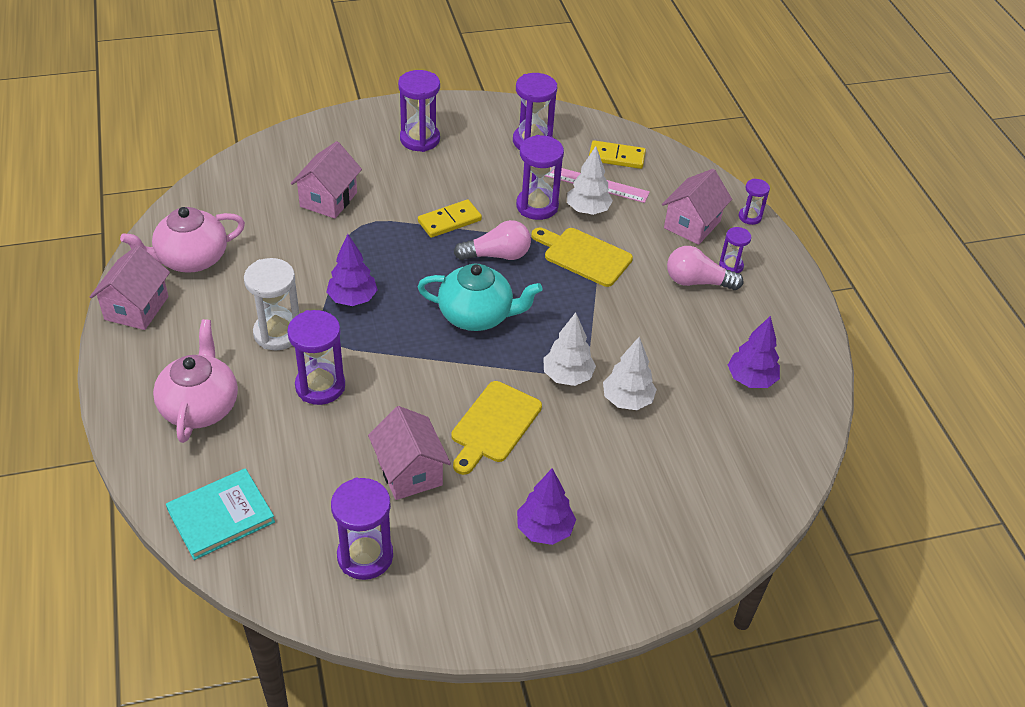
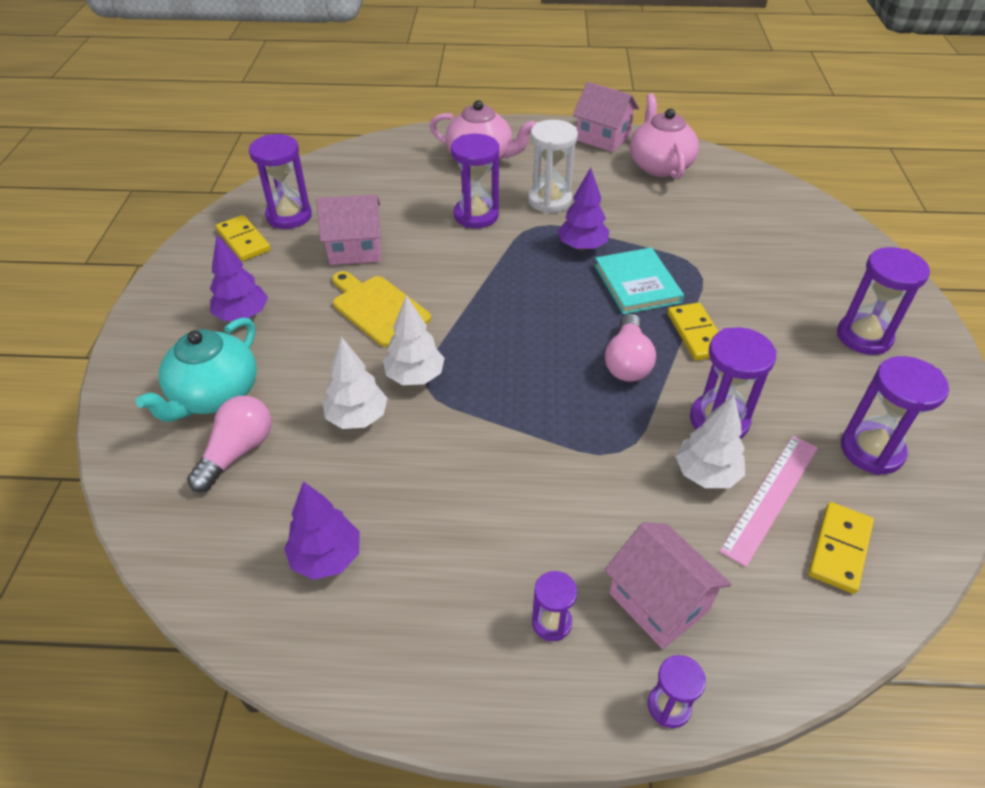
camera: 110 degrees right, 0 degrees up
turquoise book [166,468,275,560] -> turquoise book moved to [594,248,684,314]
pink house [291,141,362,219] -> none
turquoise teapot [418,264,542,331] -> turquoise teapot moved to [136,317,257,422]
yellow cutting board [532,228,633,287] -> none
pink light bulb [667,246,743,290] -> pink light bulb moved to [187,396,271,492]
none -> yellow domino [216,215,271,261]

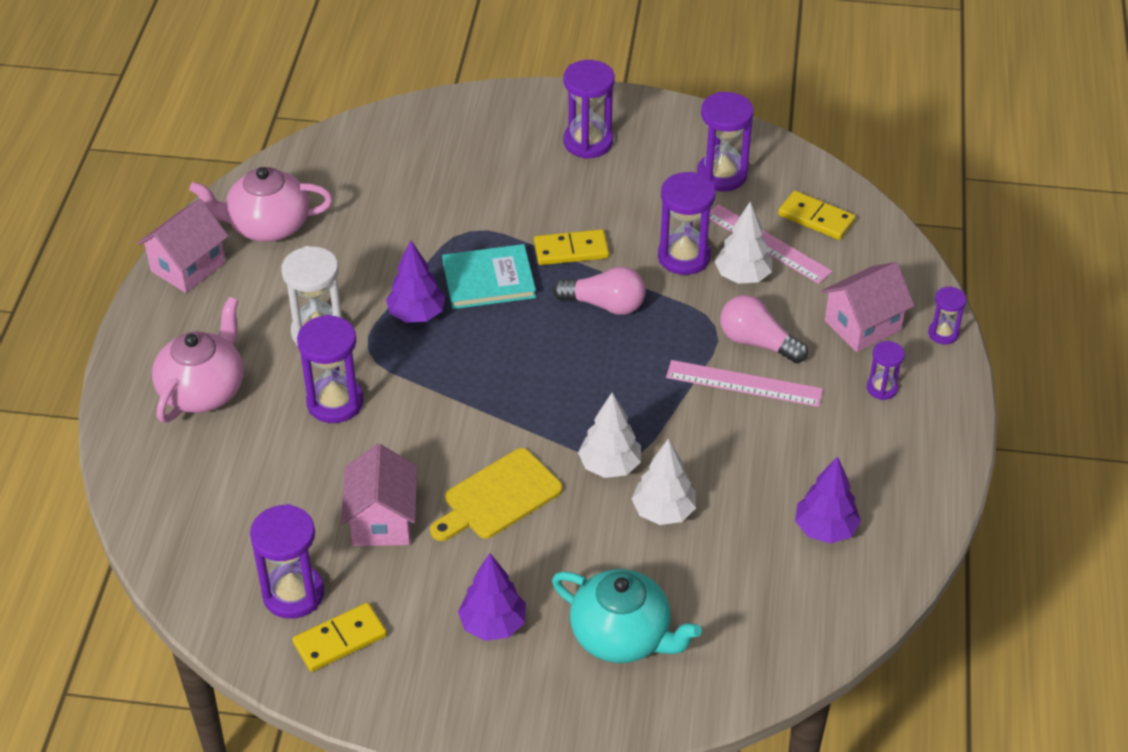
camera: 85 degrees left, 0 degrees up
pink light bulb [187,396,271,492] -> pink light bulb moved to [720,295,808,363]
none -> pink ruler [666,360,823,407]

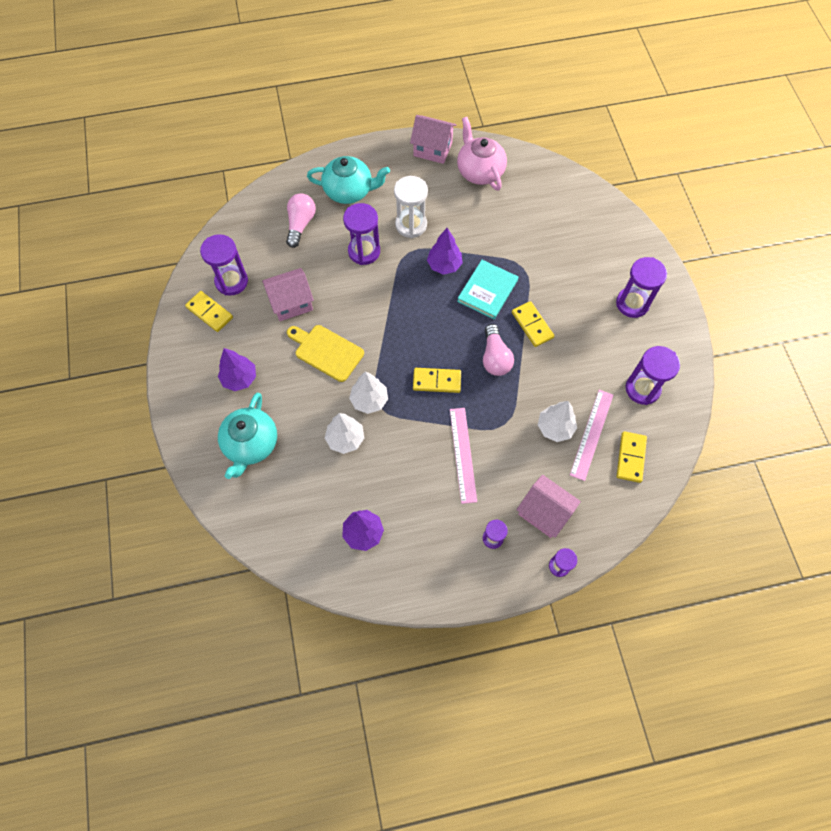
camera: 70 degrees right, 20 degrees up
pink teapot [152,297,244,423] -> turquoise teapot [307,156,390,204]
turquoise book [442,244,536,309] -> turquoise book turned 60 degrees clockwise [457,260,518,319]
purple hourglass [658,172,716,275] -> none
pink light bulb [720,295,808,363] -> pink light bulb moved to [286,193,316,248]
none -> yellow domino [413,368,461,393]

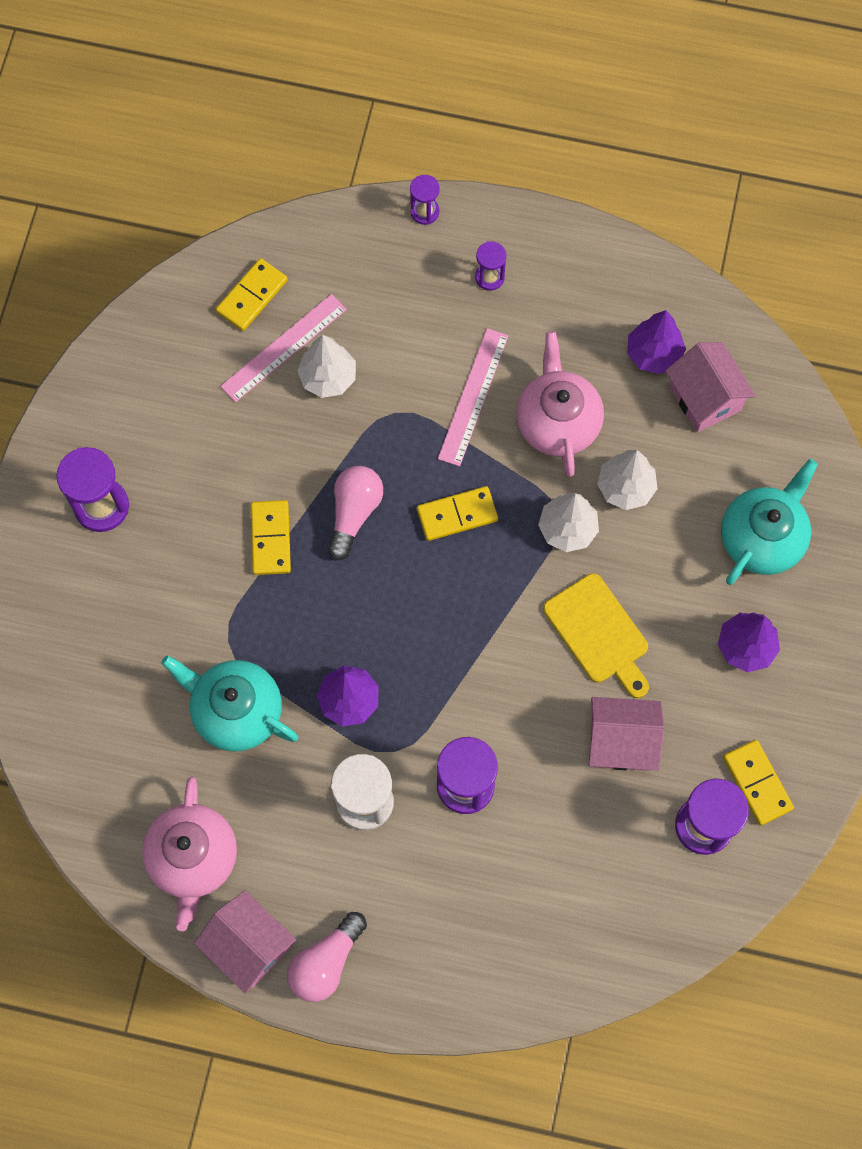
camera: 155 degrees left, 5 degrees up
pink light bulb [286,193,316,248] -> pink light bulb moved to [287,912,367,1002]
turquoise teapot [307,156,390,204] -> turquoise teapot moved to [161,655,298,752]
yellow domino [413,368,461,393] -> yellow domino turned 45 degrees counterclockwise [417,486,498,541]
turquoise book [457,260,518,319] -> none
pink house [517,475,581,538] -> pink house moved to [665,342,756,432]
purple hourglass [626,346,680,405] -> none
none -> pink teapot [516,331,604,477]

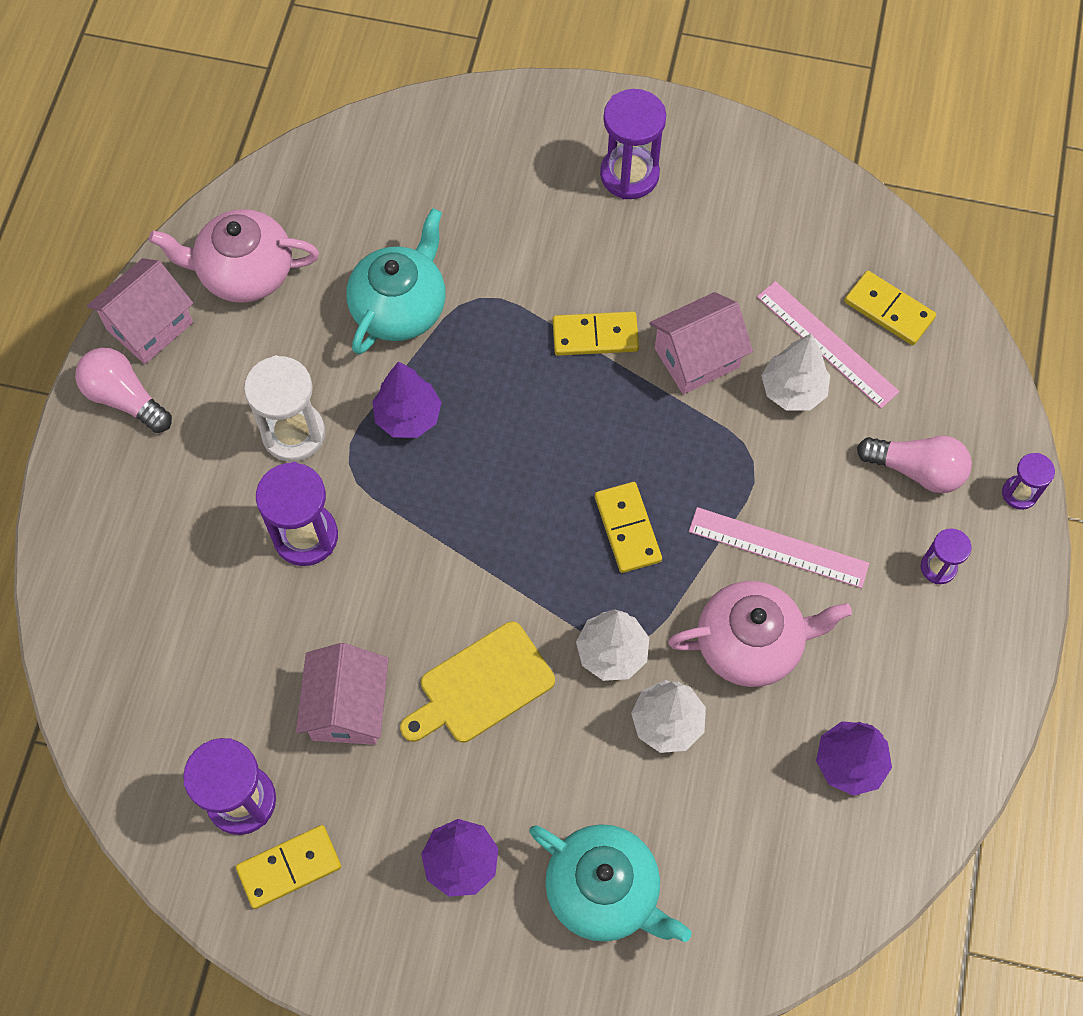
camera: 90 degrees right, 5 degrees down
pink light bulb [328,466,383,560] -> pink light bulb moved to [857,436,972,493]
pink house [665,342,756,432] -> pink house moved to [649,292,753,394]

